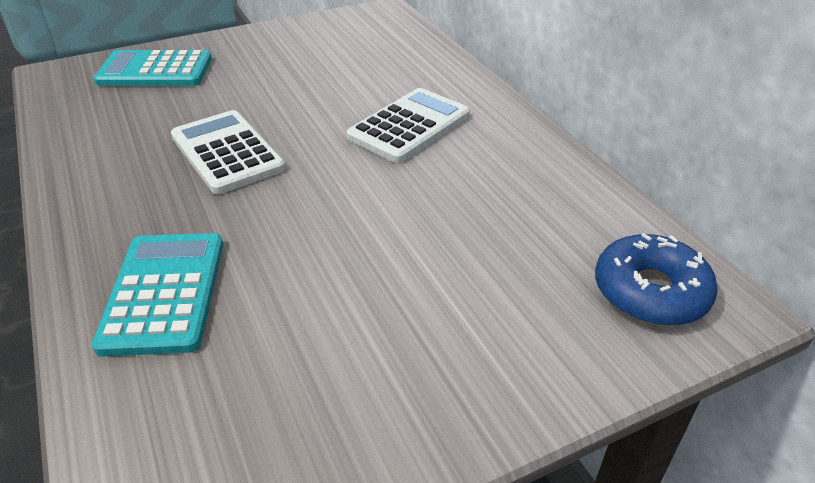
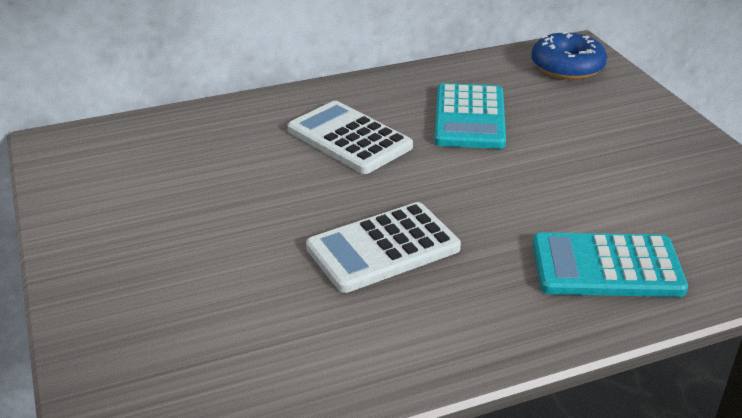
camera: 85 degrees left, 5 degrees down
turquoise calculator [93,50,212,86] -> turquoise calculator moved to [434,83,506,149]

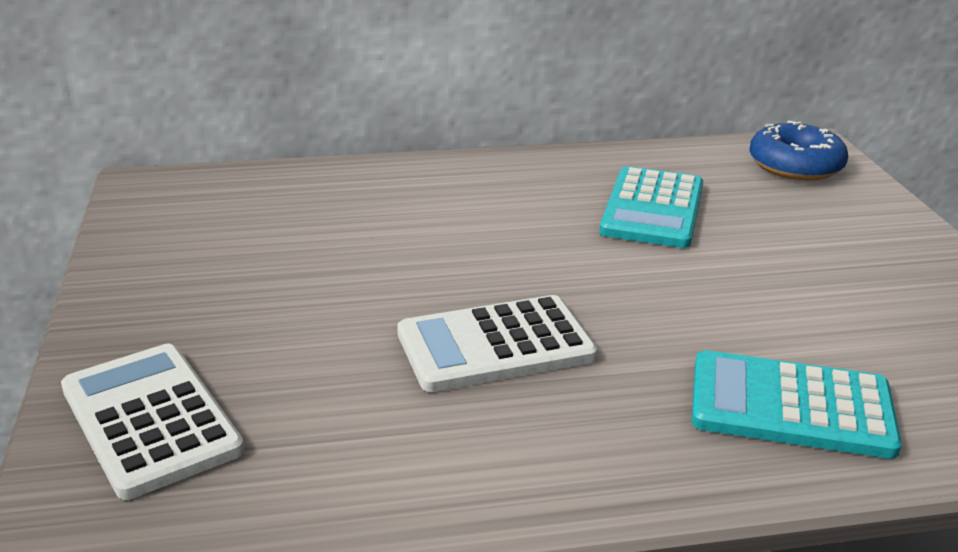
camera: 10 degrees right, 5 degrees down
white calculator [288,101,413,174] -> white calculator moved to [61,344,244,500]

